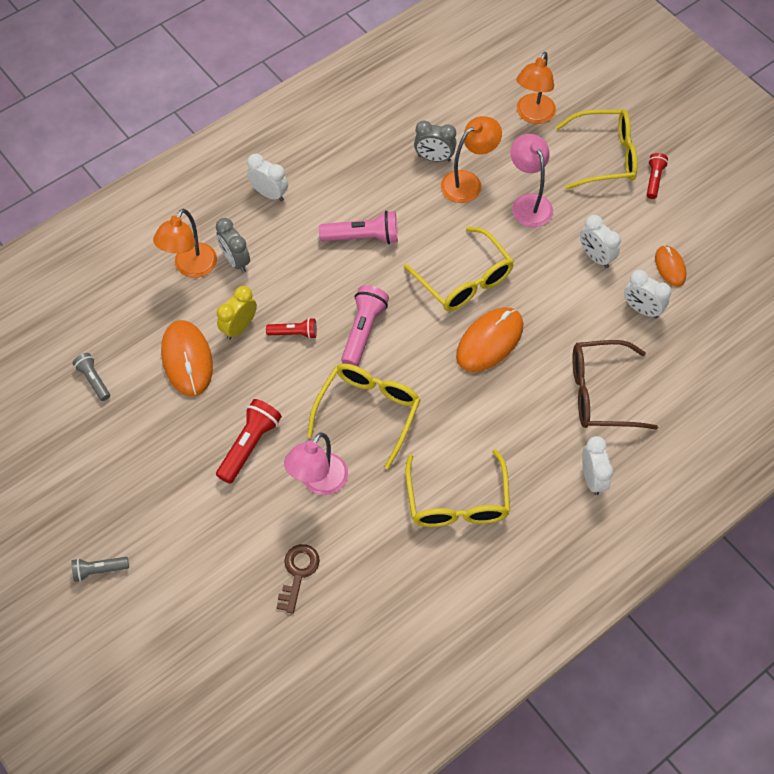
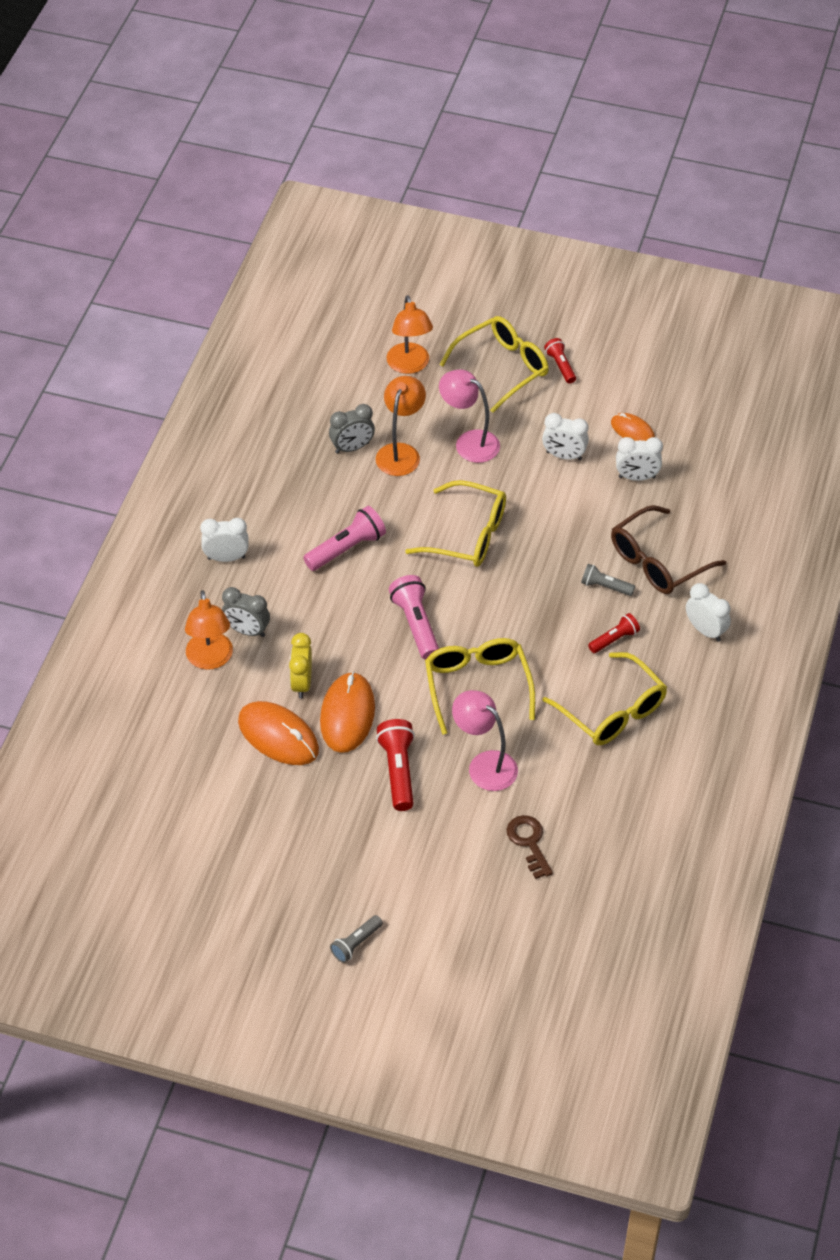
camera: 35 degrees left, 10 degrees down
grey flashlight [72,353,110,401] -> grey flashlight moved to [581,564,635,596]
red flashlight [266,318,317,339] -> red flashlight moved to [588,613,640,653]
pink lamp [284,433,348,495] -> pink lamp turned 135 degrees clockwise [452,690,518,791]
orange mouse [456,307,523,372] -> orange mouse moved to [320,671,375,753]

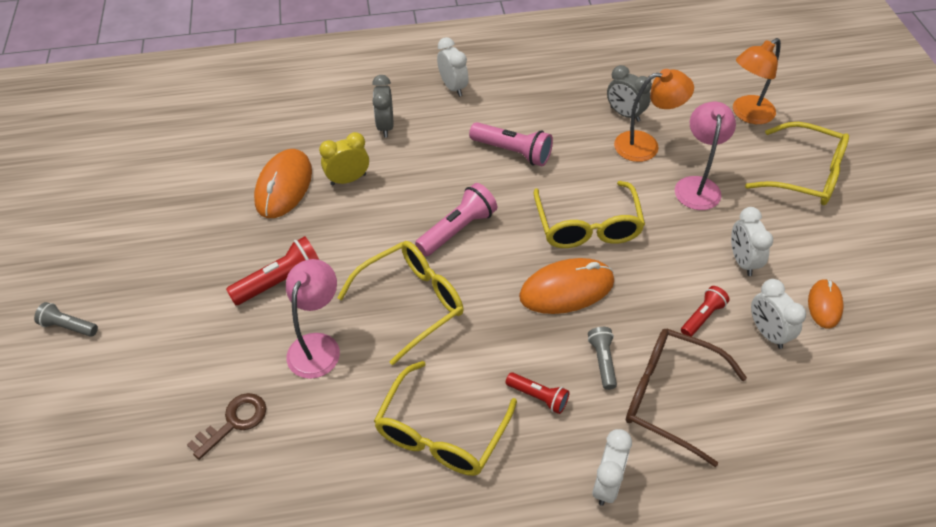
camera: 65 degrees right, 0 degrees up
orange lamp [185,590,233,670] -> none
orange mouse [320,671,375,753] -> orange mouse moved to [519,258,614,314]
red flashlight [544,338,576,384] -> red flashlight moved to [681,286,730,337]

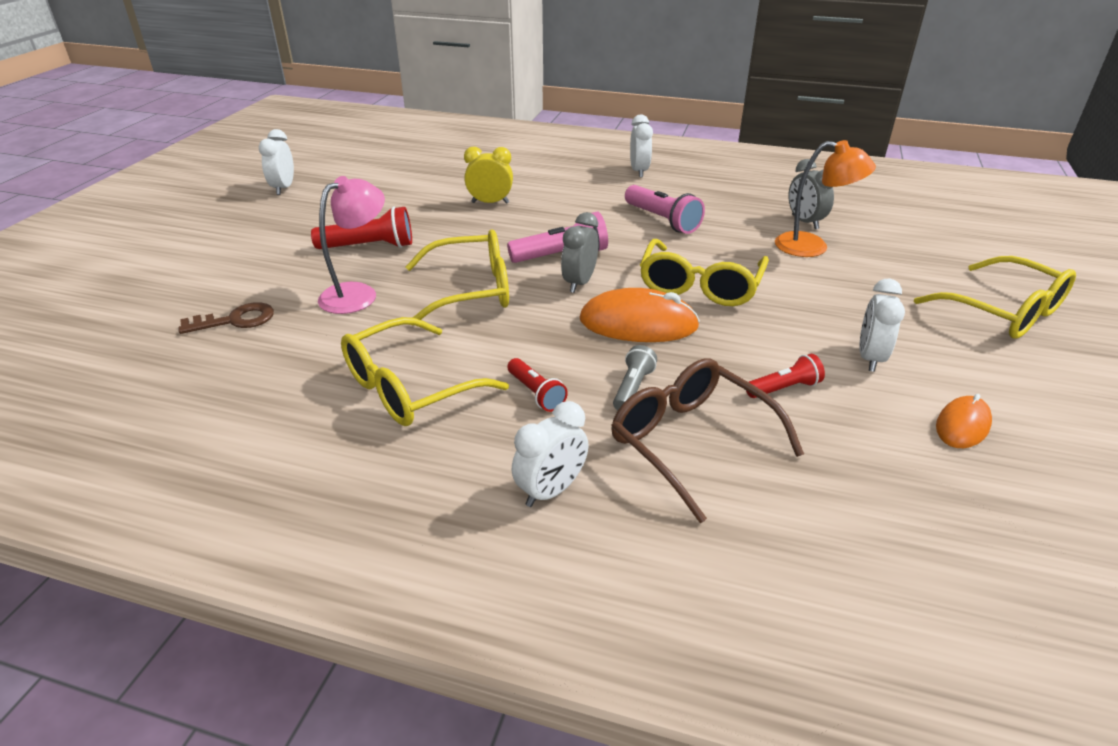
camera: 25 degrees right, 15 degrees down
grey flashlight [34,302,98,337] -> none
orange mouse [254,149,312,218] -> none
grey clock [372,75,393,138] -> grey clock moved to [561,212,598,293]
pink lamp [675,102,736,210] -> none
orange lamp [733,38,781,124] -> none
white clock [751,279,806,349] -> white clock moved to [259,129,294,195]

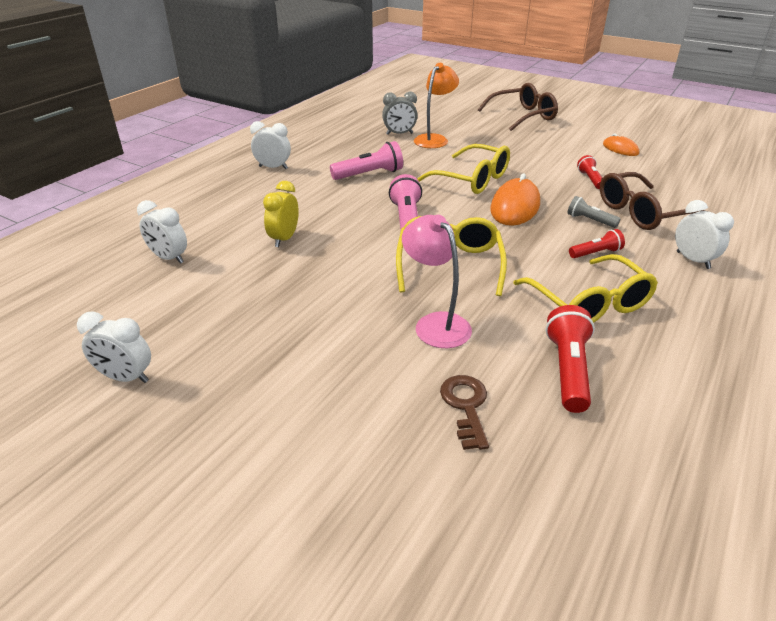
camera: 75 degrees left, 0 degrees up
red flashlight [311,206,412,249] -> red flashlight moved to [545,305,595,413]
grey clock [561,212,598,293] -> none
white clock [859,279,905,372] -> white clock moved to [137,200,187,264]
yellow glasses [914,256,1076,339] -> brown glasses [478,83,558,131]

